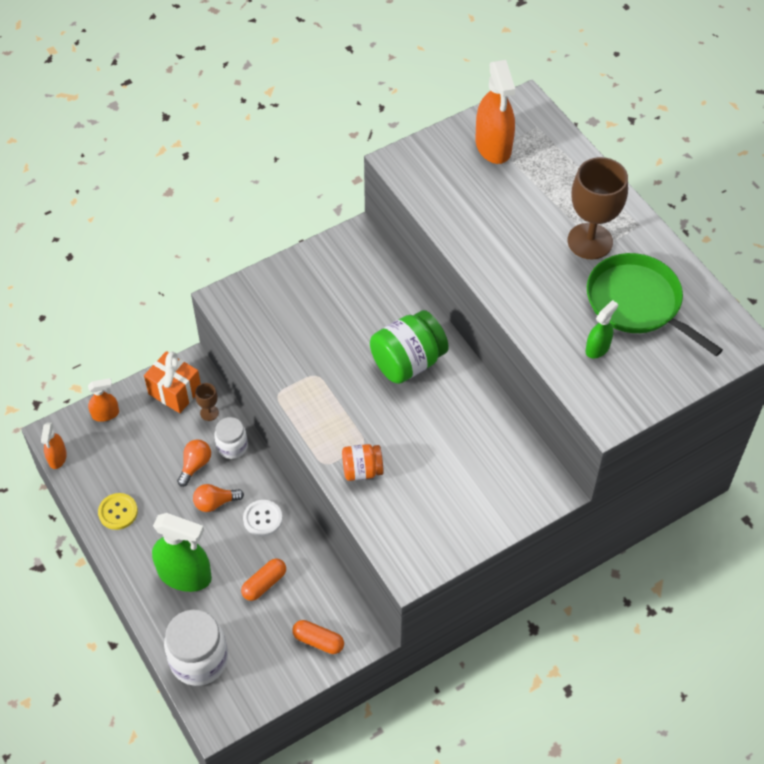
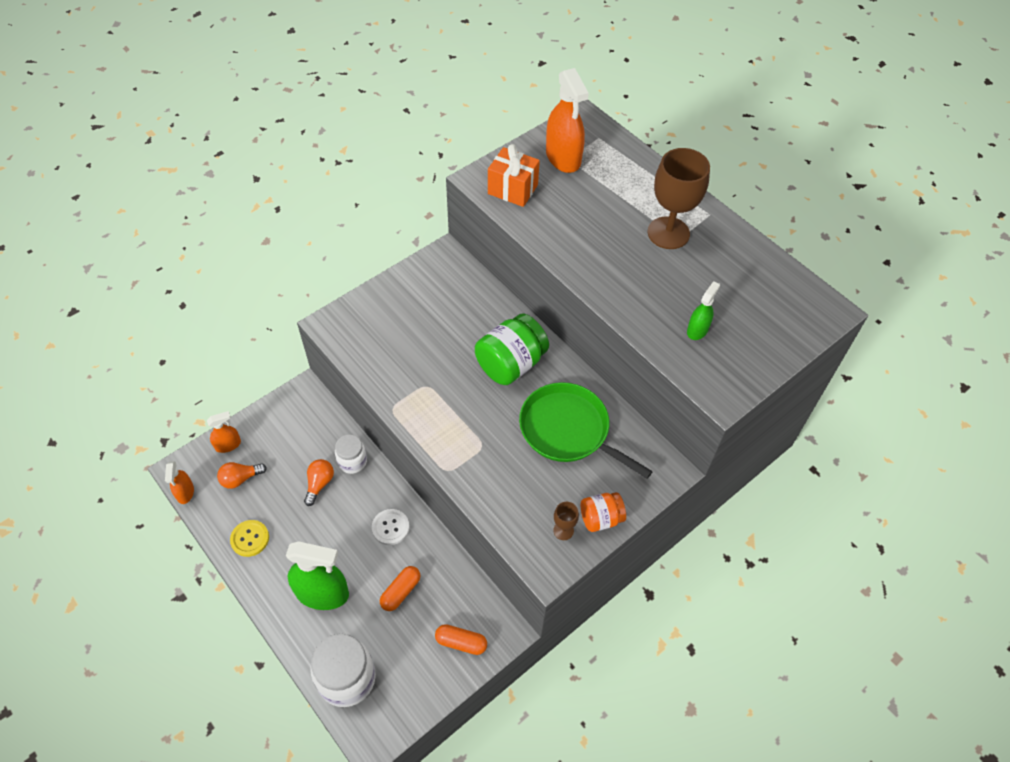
camera: 10 degrees left, 0 degrees up
orange gift [144,351,201,413] -> orange gift moved to [488,144,540,207]
orange light bulb [193,484,244,512] -> orange light bulb moved to [217,462,267,489]
brown goblet [195,383,219,421] -> brown goblet moved to [553,502,579,540]
orange jar [342,444,384,481] -> orange jar moved to [580,492,626,532]
green pan [587,253,723,356] -> green pan moved to [519,382,653,479]

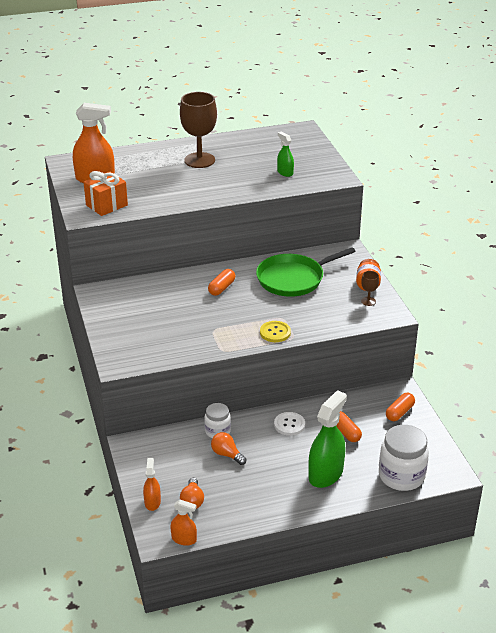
camera: 65 degrees left, 20 degrees down
yellow button [230,520,269,557] -> yellow button moved to [260,321,291,342]
green jar [475,314,549,385] -> orange capsule [208,269,235,296]

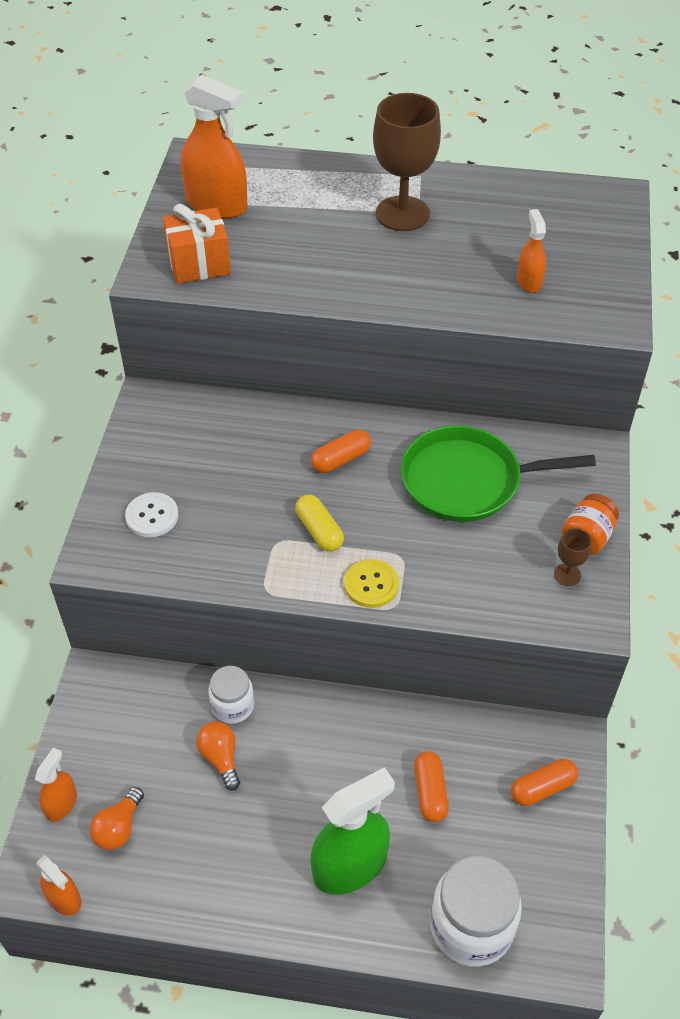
camera: 25 degrees right, 15 degrees up
white button [274,412,305,436] -> white button moved to [125,492,179,537]
green spray bottle [277,132,294,177] -> orange spray bottle [517,209,546,293]
none -> yellow capsule [295,495,344,552]

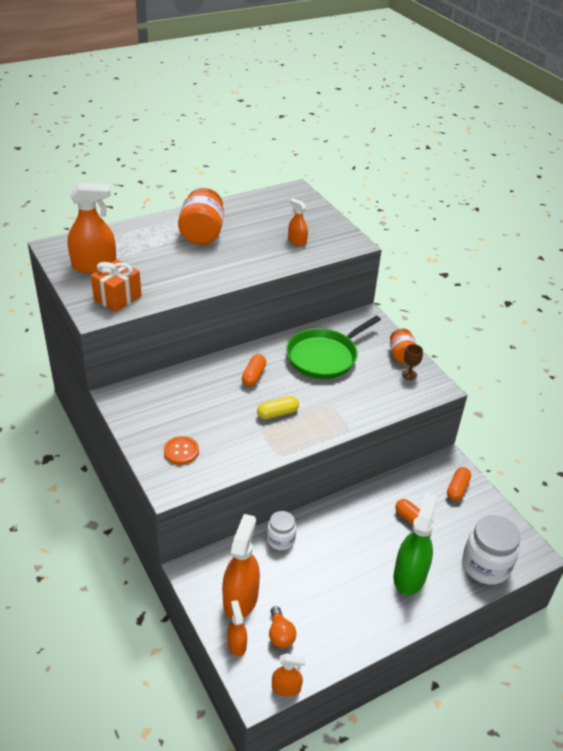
camera: 40 degrees left, 10 degrees down
white button [125,492,179,537] -> orange button [164,436,199,465]
orange light bulb [196,721,240,791] -> none
yellow capsule [295,495,344,552] -> yellow capsule turned 45 degrees counterclockwise [257,396,299,419]
yellow button [344,559,399,608] -> none
brown goblet [373,93,441,231] -> orange jar [178,188,224,245]
none -> orange spray bottle [222,514,260,619]

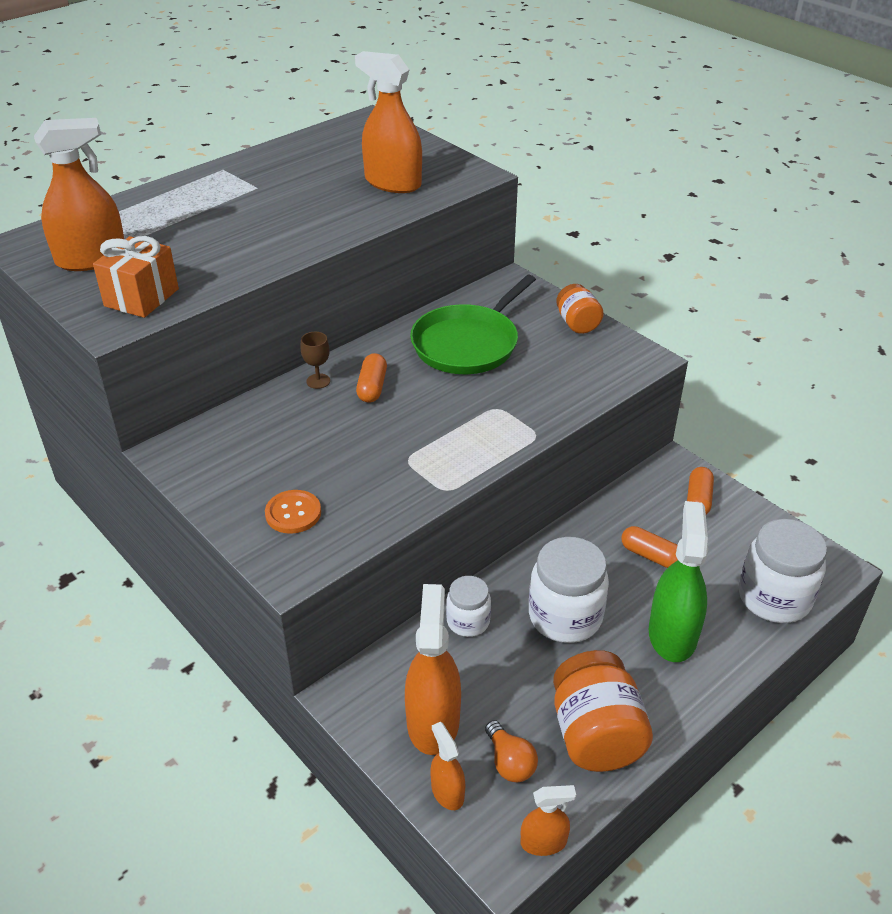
camera: 10 degrees left, 0 degrees up
orange jar [178,188,224,245] -> orange jar moved to [553,650,653,772]
yellow capsule [257,396,299,419] -> none
orange spray bottle [288,199,308,246] -> orange spray bottle [355,51,422,193], size x1.90
brown goblet [402,344,423,380] -> brown goblet moved to [300,332,330,389]
none -> white jar [529,537,609,643]

